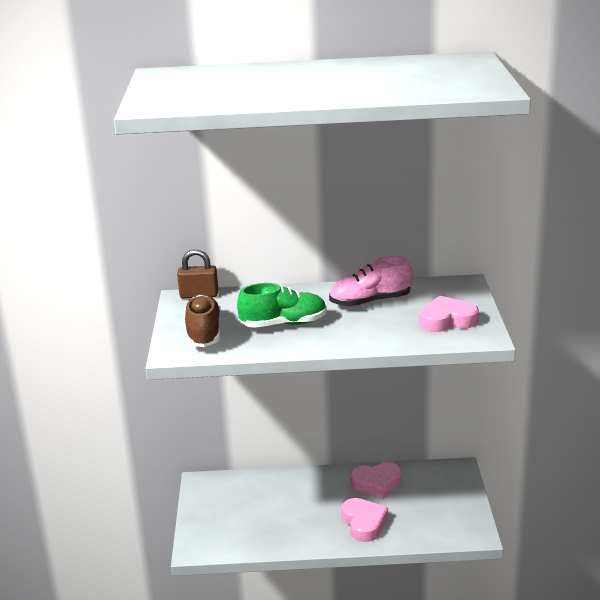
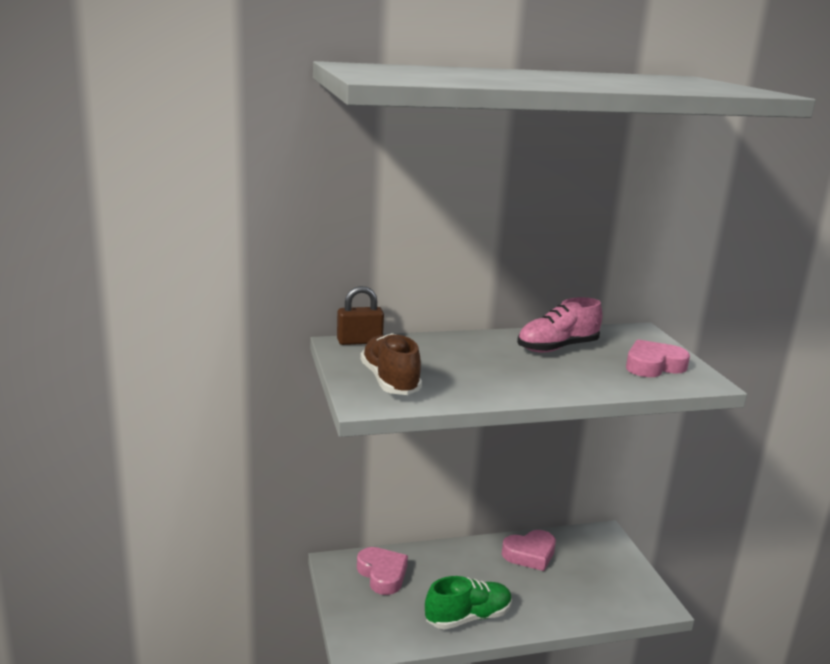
camera: 15 degrees left, 5 degrees down
green shoe [237,283,327,328] -> green shoe moved to [425,576,512,630]
pink heart [341,498,388,542] -> pink heart moved to [357,547,408,595]

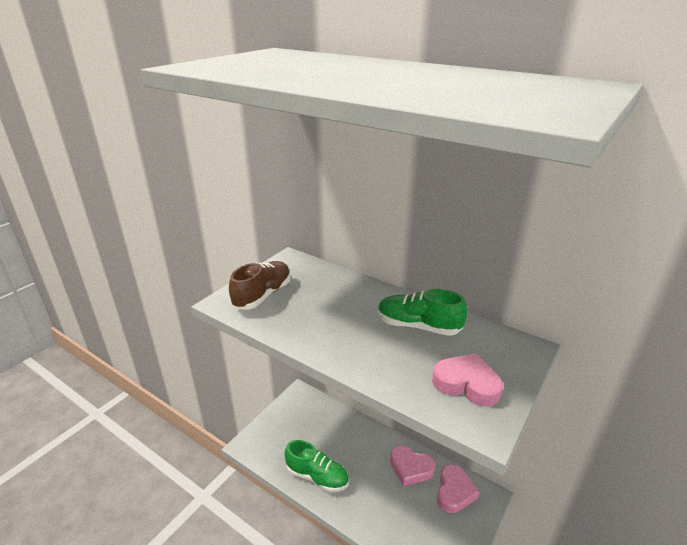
camera: 50 degrees right, 10 degrees up
brown padlock [337,286,384,345] -> none
pink heart [357,547,408,595] -> pink heart moved to [437,464,479,513]
pink shoe [517,297,602,352] -> green shoe [378,289,467,336]

